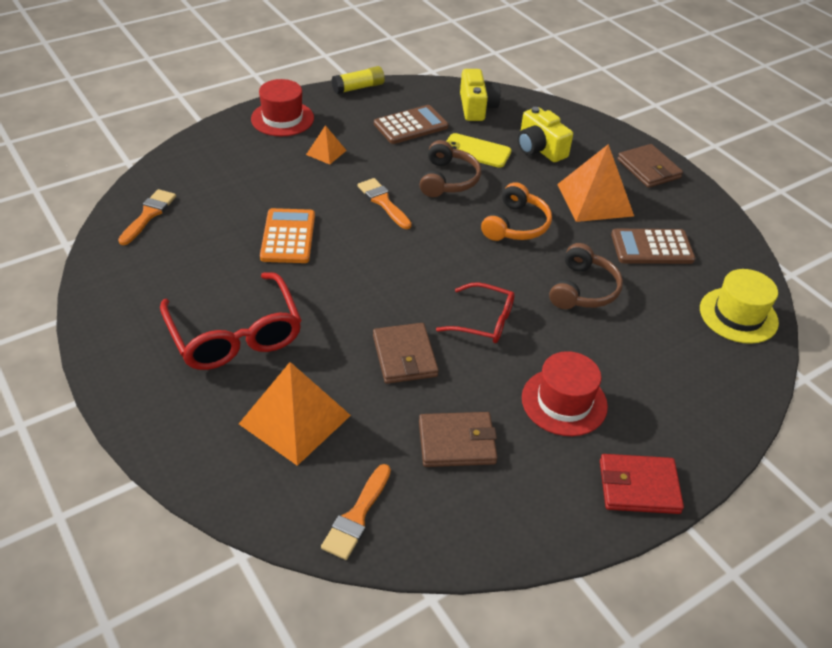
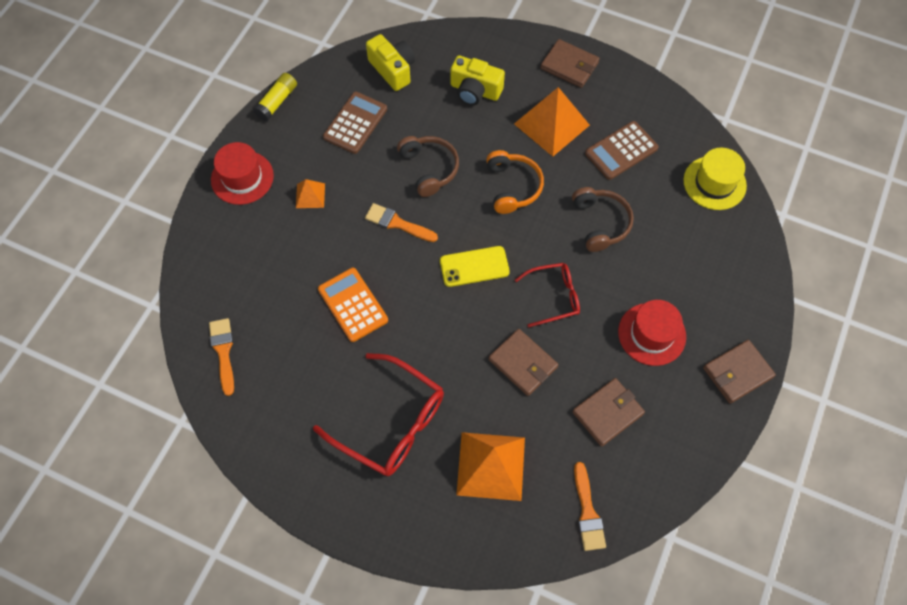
camera: 30 degrees left, 20 degrees up
yellow phone [446,133,512,168] -> yellow phone moved to [440,246,510,287]
red wallet [600,454,684,514] -> brown wallet [703,340,776,403]

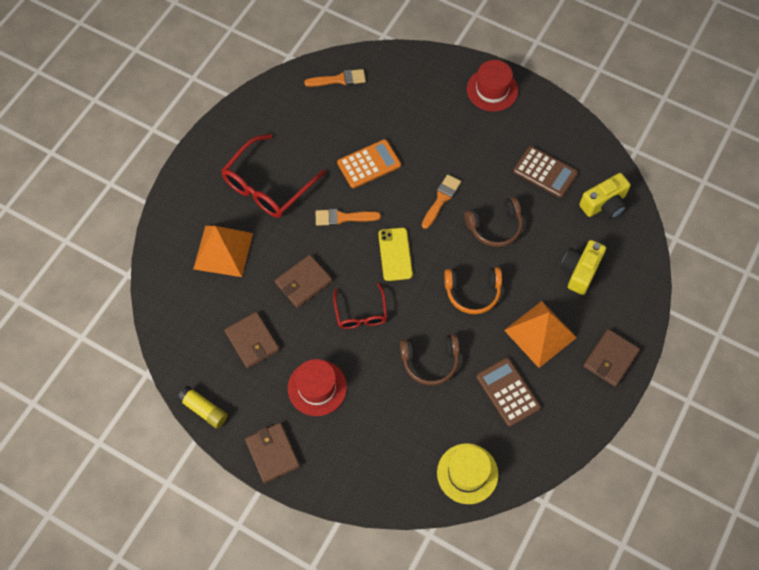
camera: 95 degrees right, 0 degrees up
yellow glue stick [253,73,297,121] -> yellow glue stick moved to [177,386,228,429]
orange pyramid [296,179,325,208] -> none
orange brush [574,462,606,551] -> orange brush moved to [316,209,381,226]

